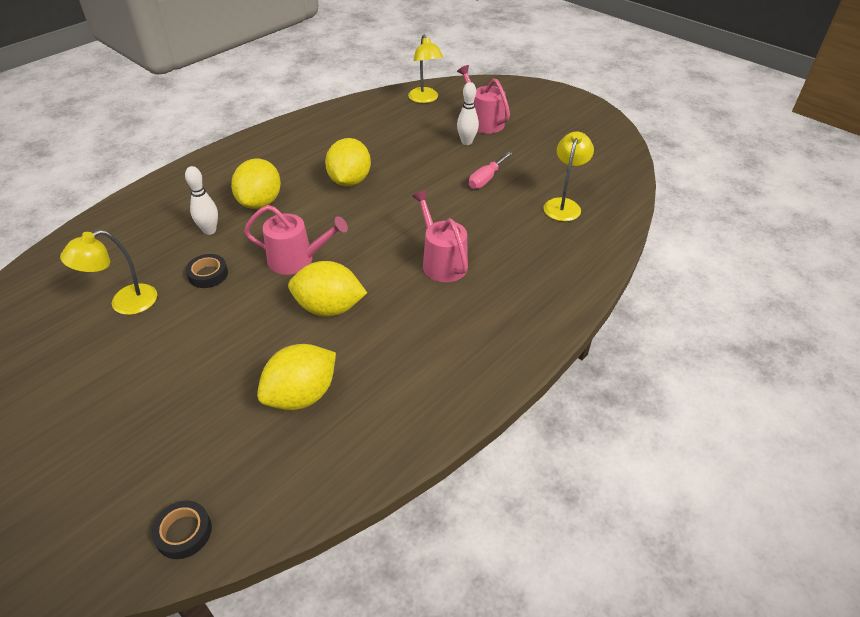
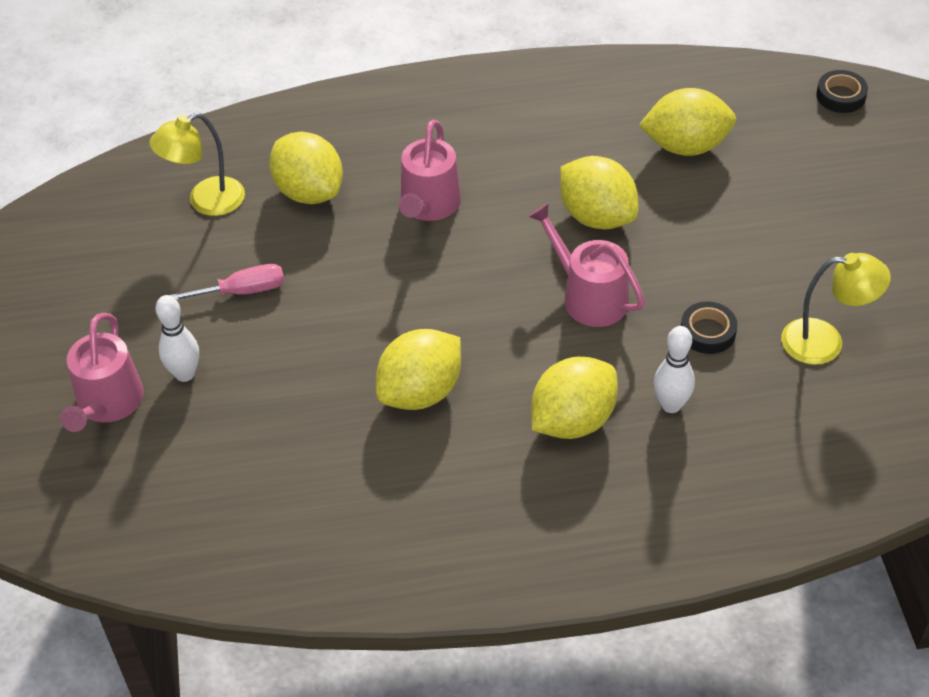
camera: 140 degrees left, 5 degrees up
yellow lamp [408,35,443,103] -> none
none -> yellow lemon [269,132,343,204]

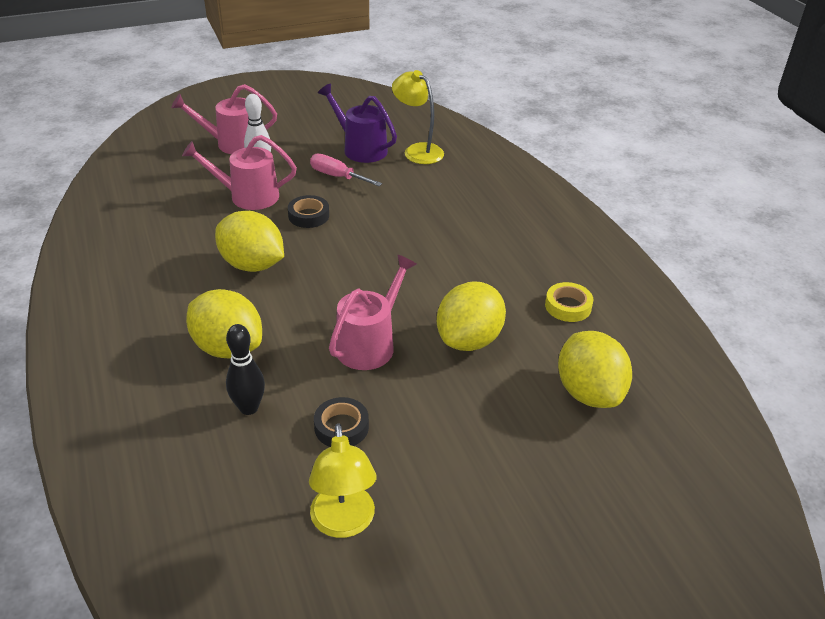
camera: 75 degrees right, 10 degrees down
pink screwdriver [169,264,284,300] -> pink screwdriver turned 150 degrees clockwise [310,154,382,186]
yellow lemon [269,132,343,204] -> none
pink watering can [399,119,461,221] -> pink watering can moved to [182,135,297,210]
white bowling pin [654,326,695,413] -> black bowling pin [226,324,265,415]
black tape [816,70,868,113] -> black tape moved to [288,195,329,228]
none -> purple watering can [318,83,397,163]
none -> yellow tape [545,282,593,322]

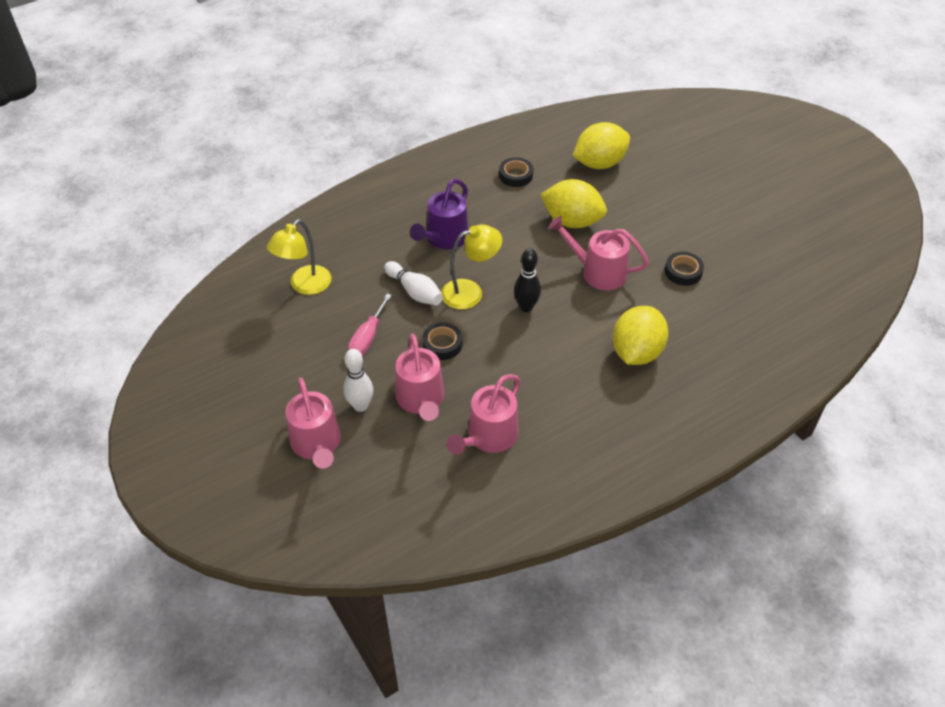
camera: 100 degrees left, 10 degrees up
yellow lemon [215,211,284,272] -> none
black bowling pin [226,324,265,415] -> black bowling pin moved to [514,249,541,312]
yellow lamp [309,423,376,538] -> yellow lamp moved to [441,224,502,309]
purple watering can [318,83,397,163] -> purple watering can moved to [410,179,469,249]
yellow tape [545,282,593,322] -> black tape [499,157,533,187]
none -> white bowling pin [384,261,443,305]
none -> pink watering can [447,374,521,455]

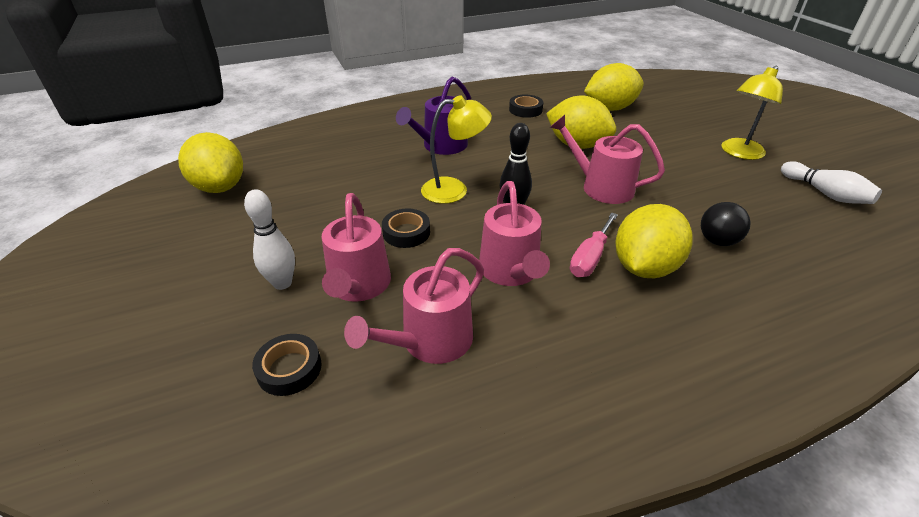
camera: 10 degrees right, 10 degrees down
yellow lamp [267,219,331,295] -> yellow lamp moved to [722,65,783,160]
pink watering can [286,378,341,469] -> pink watering can moved to [479,181,550,286]
pink screwdriver [348,294,392,356] -> pink screwdriver moved to [570,213,618,277]
white bowling pin [384,261,443,305] -> white bowling pin moved to [781,161,882,204]
black tape [665,252,704,286] -> black tape moved to [252,334,322,396]
none -> yellow lemon [178,132,243,193]
none -> black ball [701,202,751,246]

